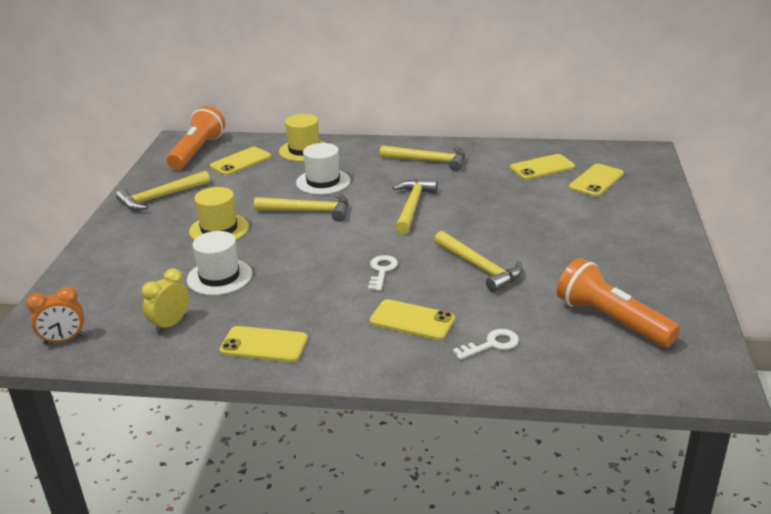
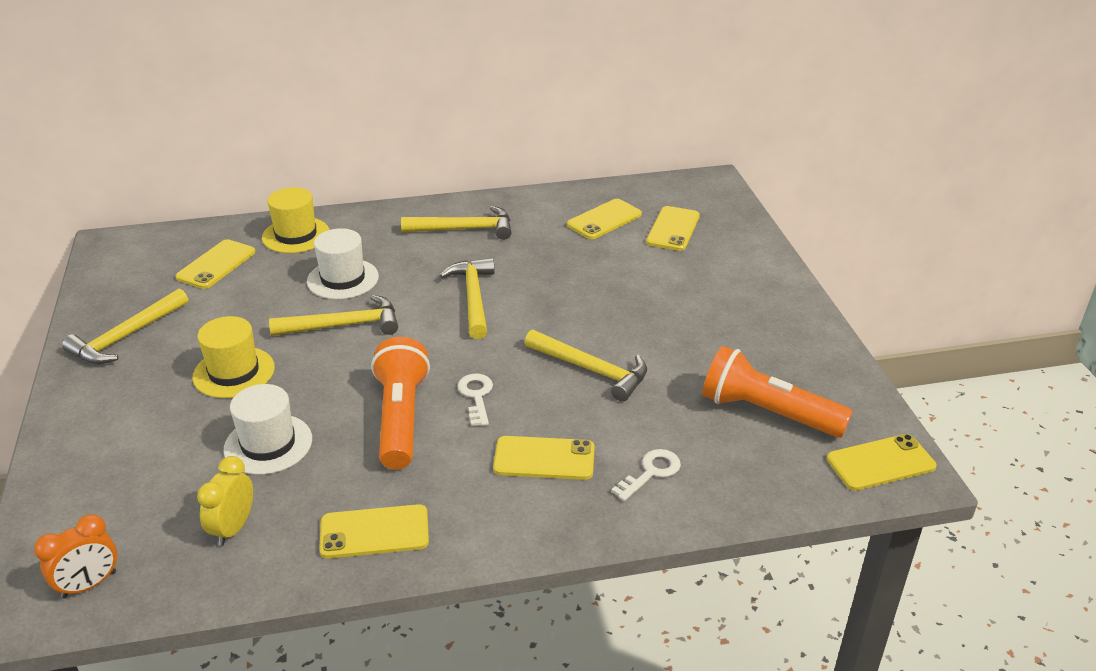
camera: 20 degrees left, 5 degrees up
orange flashlight [167,106,225,170] -> orange flashlight moved to [371,337,430,470]
none -> yellow phone [827,434,937,491]

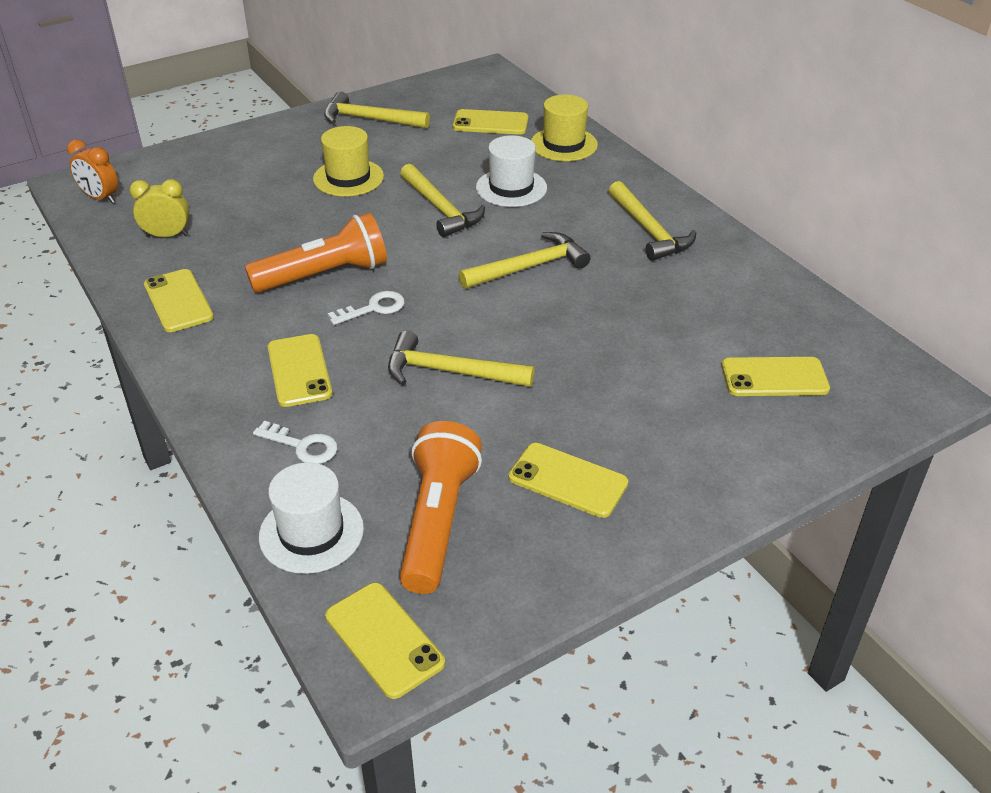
camera: 70 degrees right, 5 degrees up
white hat [224,384,312,475] -> white hat moved to [259,462,364,574]
yellow hammer [525,330,647,402] -> yellow hammer turned 90 degrees clockwise [388,331,535,387]
yellow phone [567,199,642,239] -> yellow phone moved to [508,443,628,518]

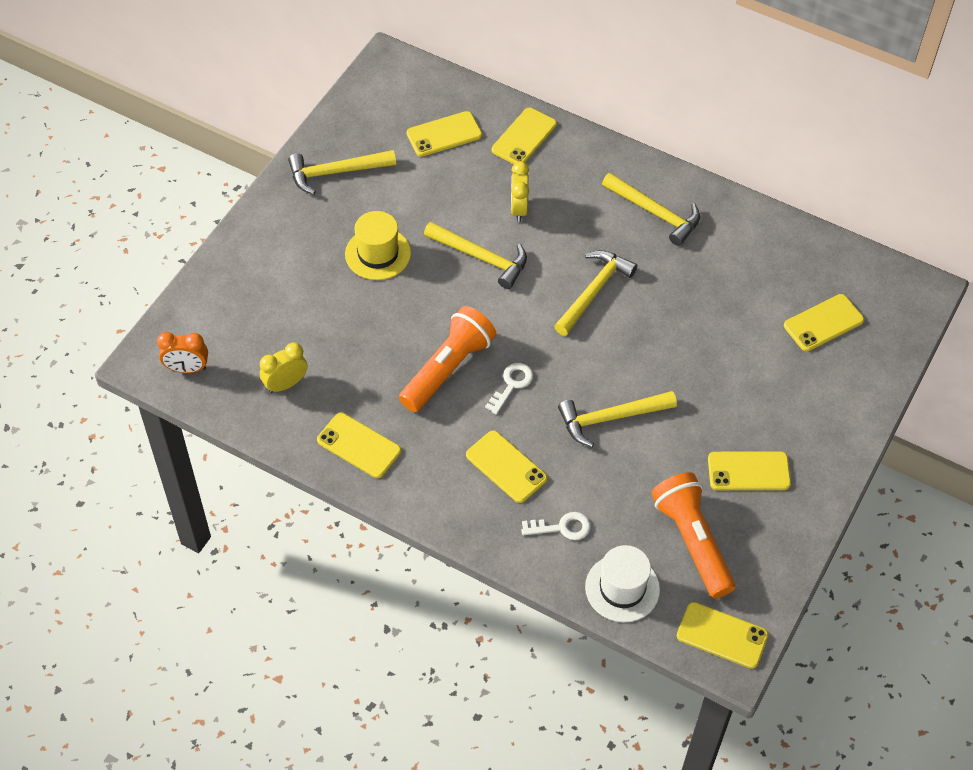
camera: 30 degrees left, 15 degrees up
white hat [476,135,547,207] -> yellow clock [511,162,529,222]
yellow hat [531,94,598,161] -> yellow phone [492,108,557,164]

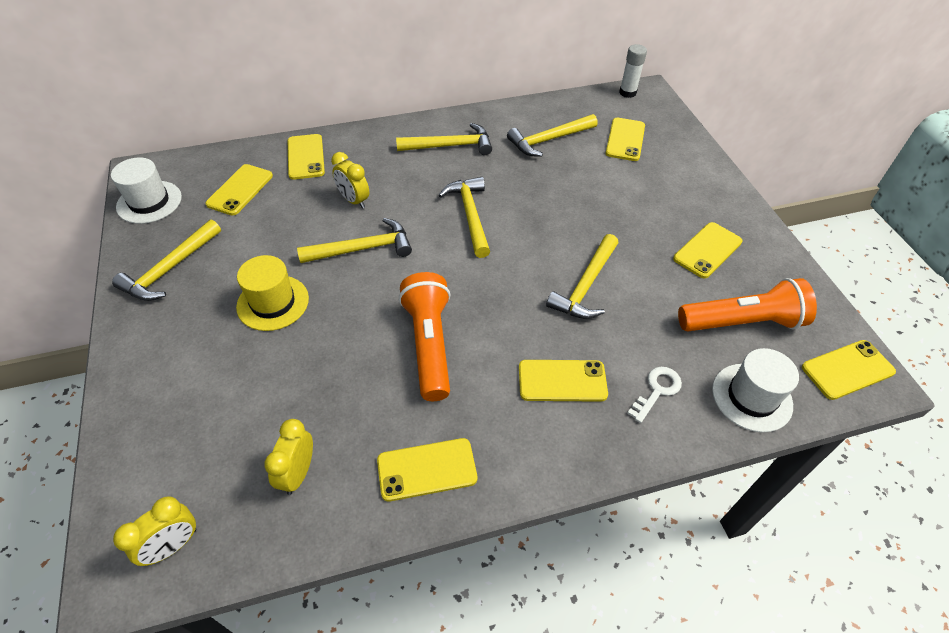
camera: 45 degrees left, 5 degrees down
orange clock [157,332,208,373] -> yellow clock [113,496,196,566]
white key [485,363,533,415] -> none
orange flashlight [651,472,735,598] -> orange flashlight turned 150 degrees clockwise [678,278,817,332]
none -> white hat [111,158,182,224]
none -> yellow hammer [507,114,598,157]
none -> white glue stick [619,44,647,98]

